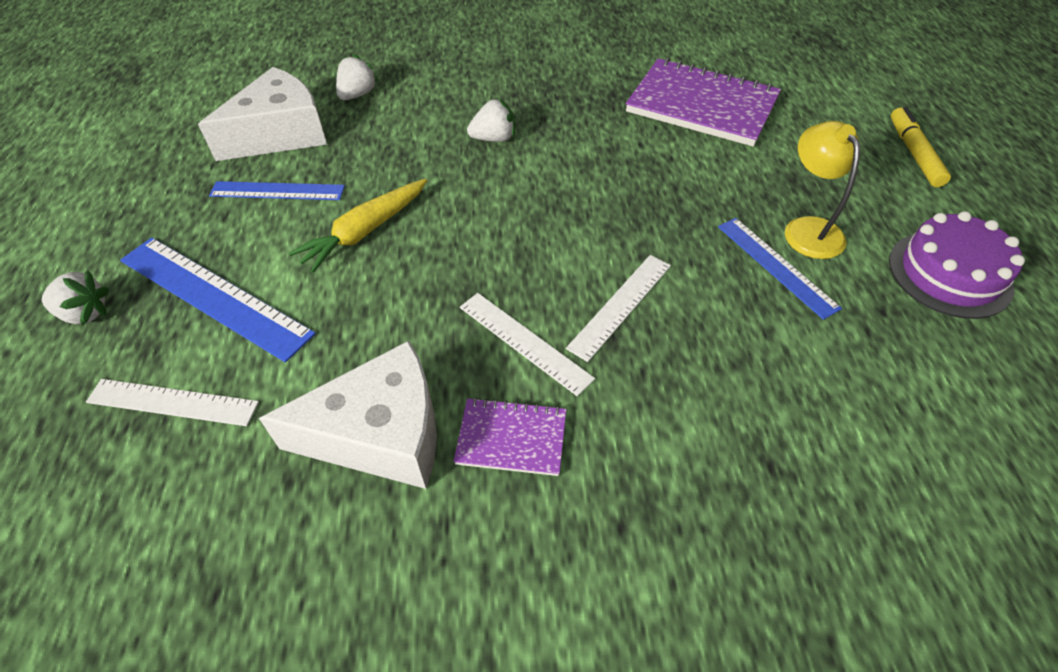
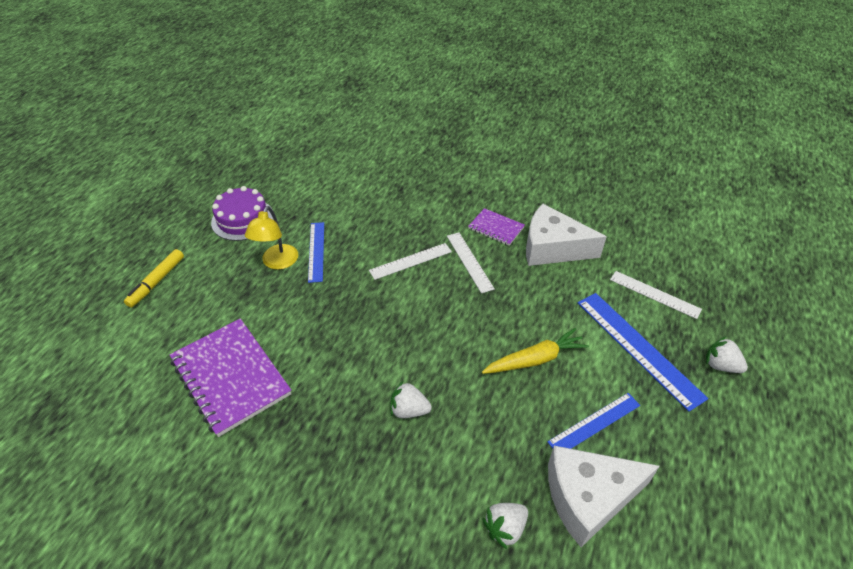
camera: 155 degrees left, 5 degrees down
blue ruler [209,181,345,200] -> blue ruler turned 60 degrees counterclockwise [547,393,640,449]

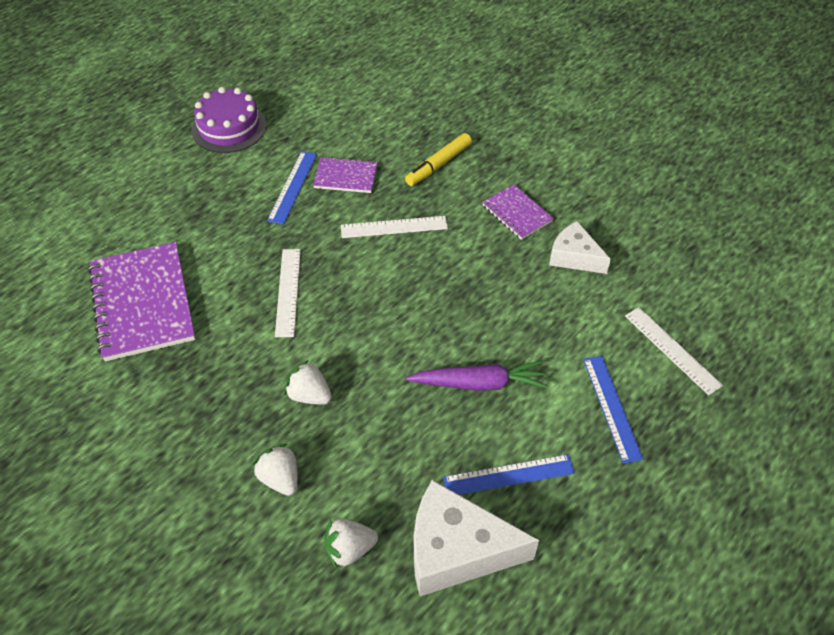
camera: 20 degrees right, 5 degrees up
yellow marker [124,249,184,308] -> yellow marker moved to [405,133,472,186]
yellow lamp [245,206,298,270] -> none
white ruler [447,232,495,293] -> white ruler moved to [275,249,301,337]
yellow carrot [482,328,589,374] -> purple carrot [406,360,547,391]
white cheese [526,204,606,266] -> white cheese [549,221,611,274], size x0.60
blue ruler [578,293,708,412] -> blue ruler [583,356,643,464], size x0.63
white strawberry [706,336,748,373] -> white strawberry moved to [253,444,298,496]
none -> purple notebook [313,157,378,193]

